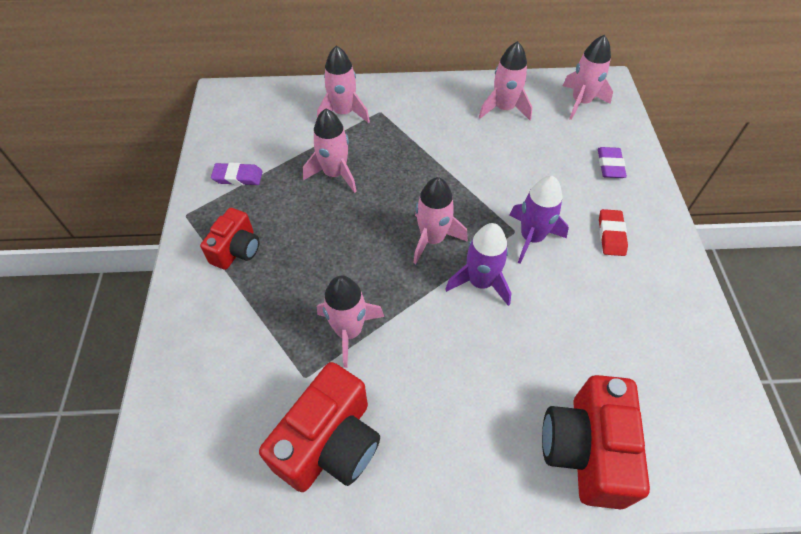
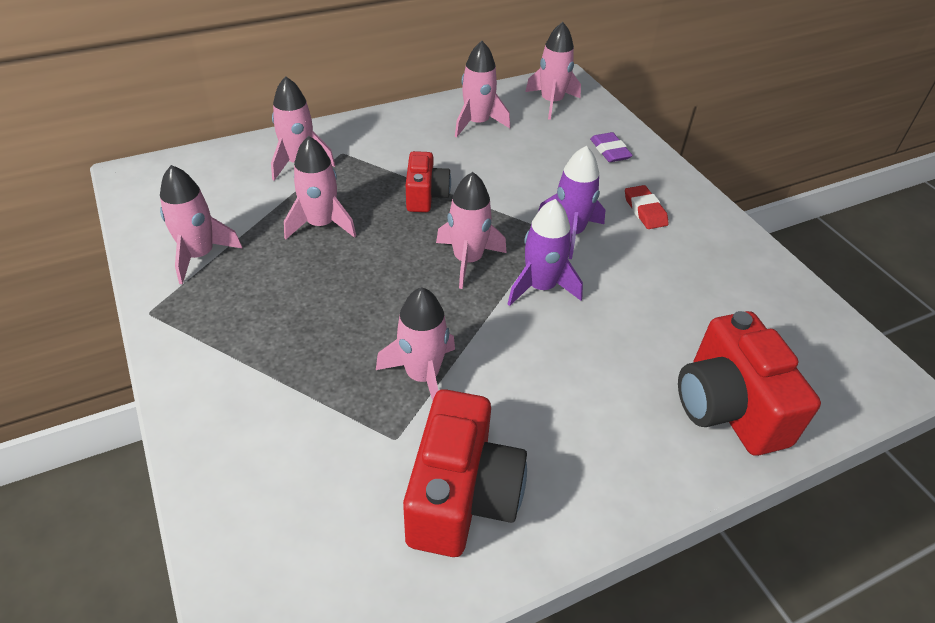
camera: 25 degrees left, 10 degrees down
red camera [200,208,259,270] -> red camera moved to [406,151,451,212]
purple eraser [211,163,263,185] -> pink rocket [160,165,243,284]

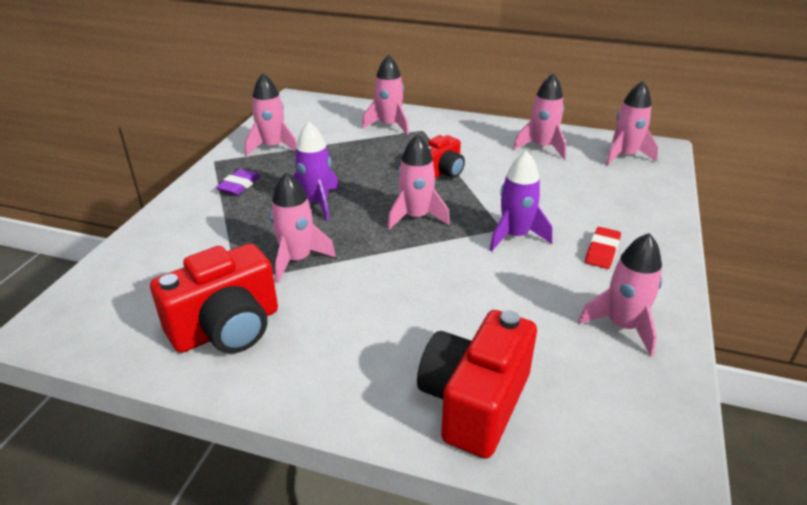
camera: 45 degrees right, 10 degrees down
pink rocket [284,136,356,239] -> pink rocket moved to [578,233,662,356]
purple rocket [508,199,583,306] -> purple rocket moved to [293,122,339,221]
purple eraser [590,132,633,162] -> purple eraser moved to [216,169,260,195]

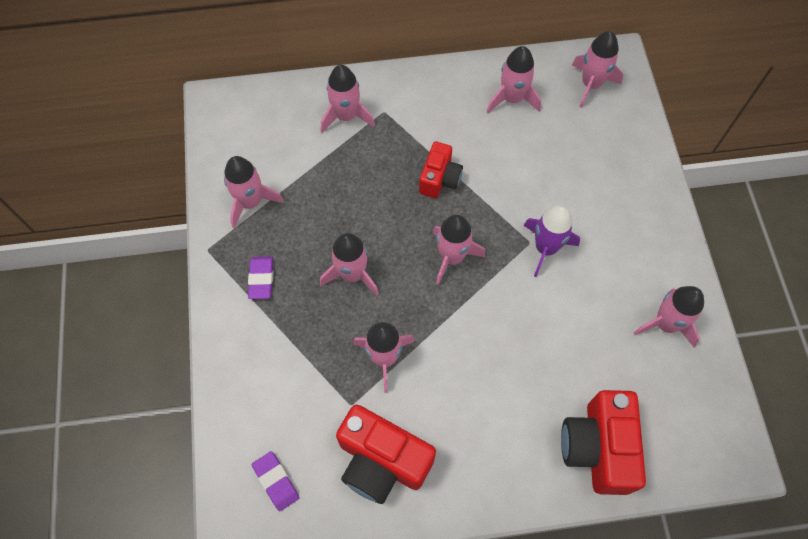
camera: 25 degrees left, 30 degrees up
red camera [150,243,278,354] -> red camera turned 90 degrees clockwise [336,405,436,504]
purple rocket [293,122,339,221] -> pink rocket [320,233,379,296]
red eraser [585,227,621,269] -> none
none -> purple eraser [252,451,300,511]

